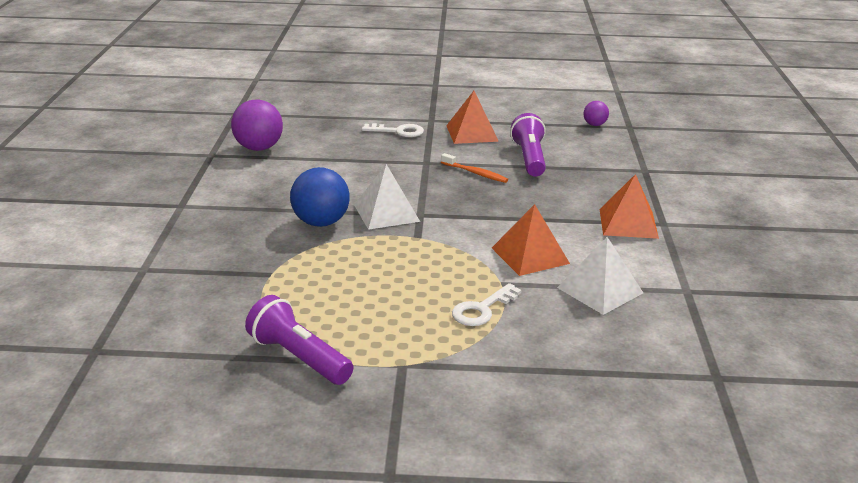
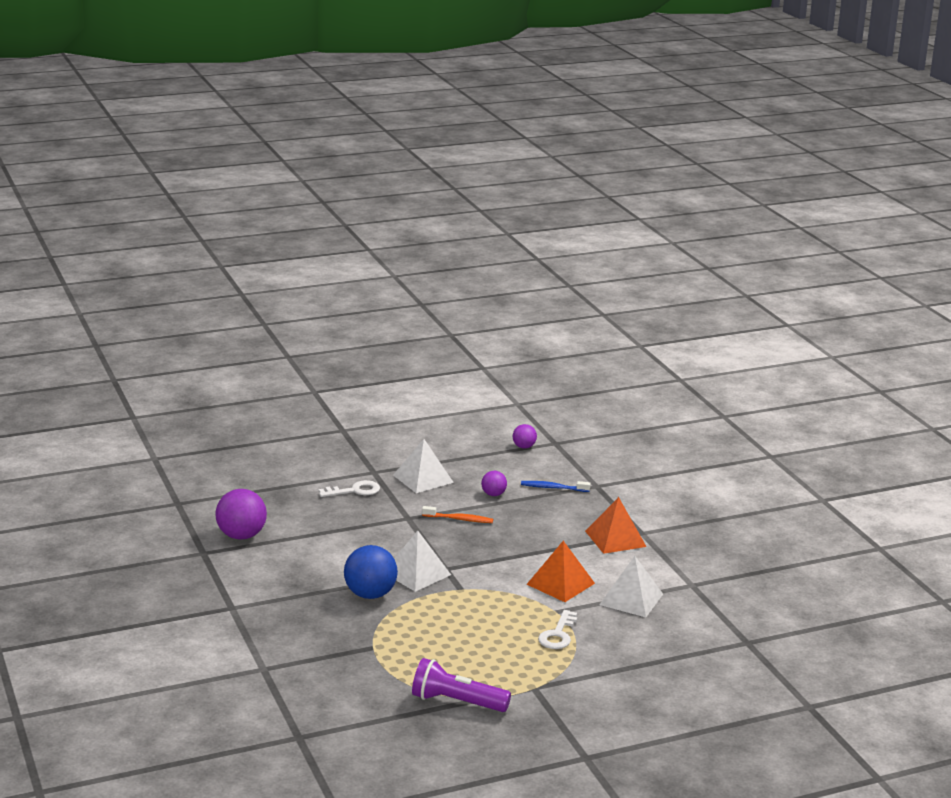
camera: 25 degrees left, 5 degrees down
orange pyramid [446,91,499,144] -> white pyramid [393,439,454,493]
purple flashlight [510,113,546,177] -> purple ball [481,471,507,496]
none -> blue toothbrush [521,481,590,492]

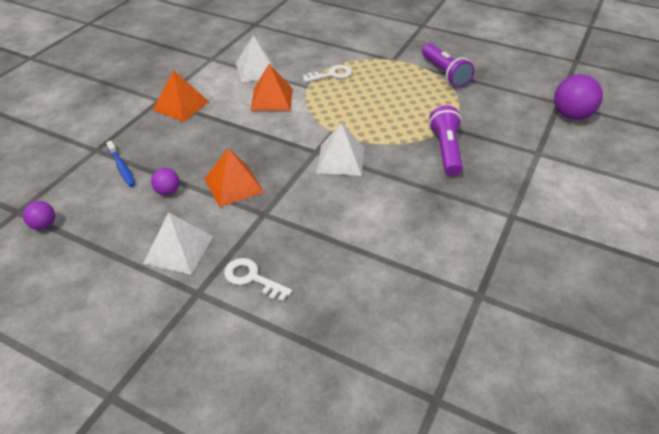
camera: 130 degrees left, 20 degrees up
purple ball [215,489,267,540] -> purple ball moved to [554,74,603,120]
blue ball [344,545,398,599] -> none
orange toothbrush [422,506,493,523] -> orange pyramid [204,148,264,207]
none -> purple flashlight [429,105,463,176]

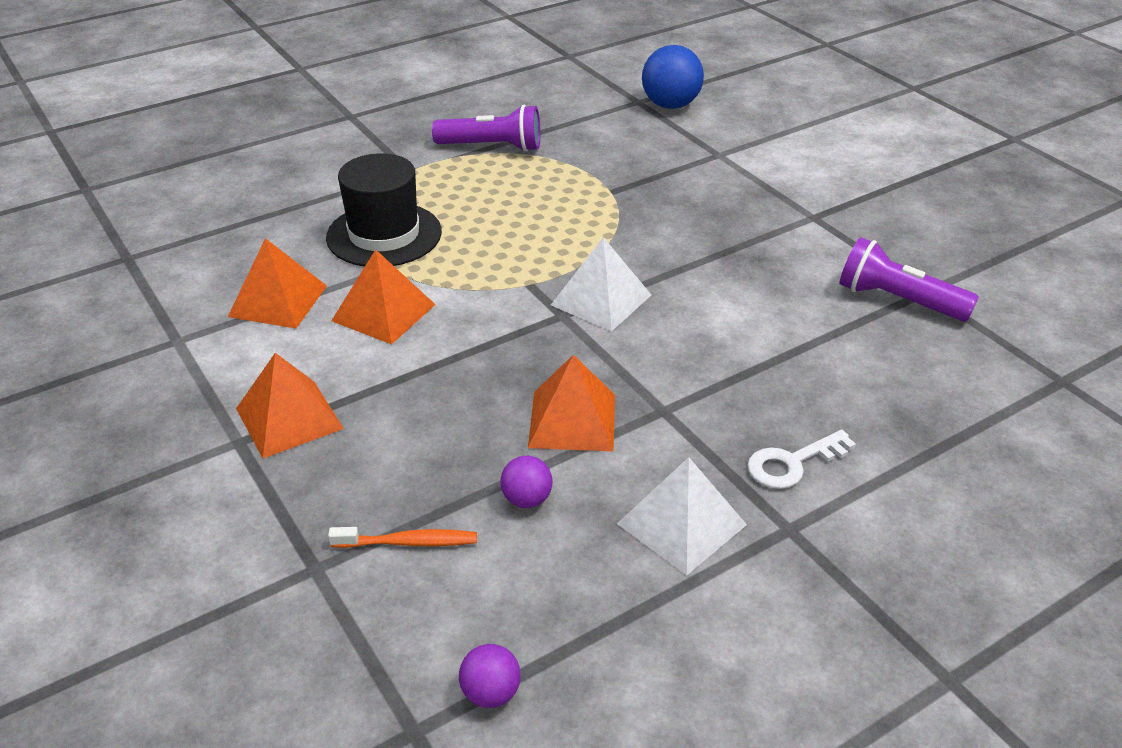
camera: 60 degrees left, 5 degrees down
blue toothbrush [106,141,135,187] -> orange toothbrush [328,527,477,548]
white pyramid [236,35,276,82] -> orange pyramid [228,238,327,329]
white key [302,65,352,83] -> black hat [326,153,442,267]
purple flashlight [429,105,463,176] -> purple flashlight moved to [840,237,979,322]
purple ball [554,74,603,120] -> blue ball [642,45,704,109]

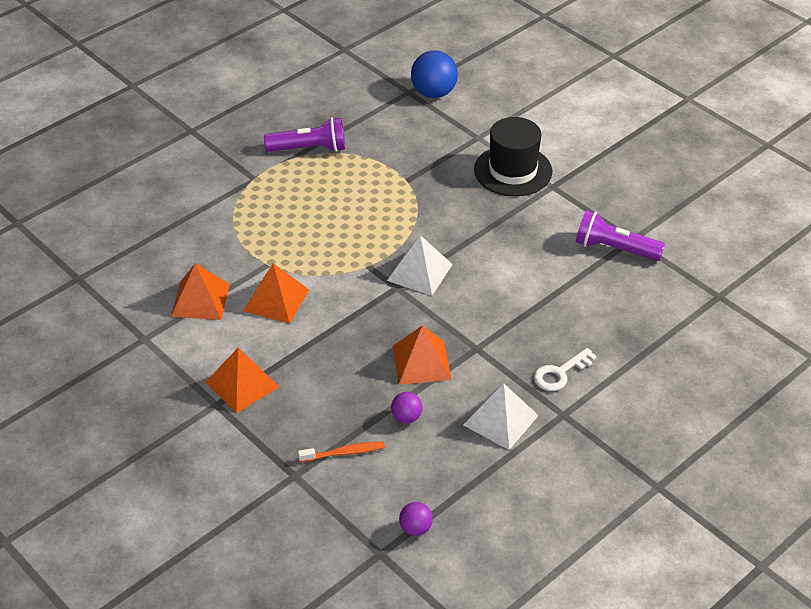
camera: 10 degrees left, 5 degrees up
black hat [326,153,442,267] -> black hat moved to [474,117,552,196]

